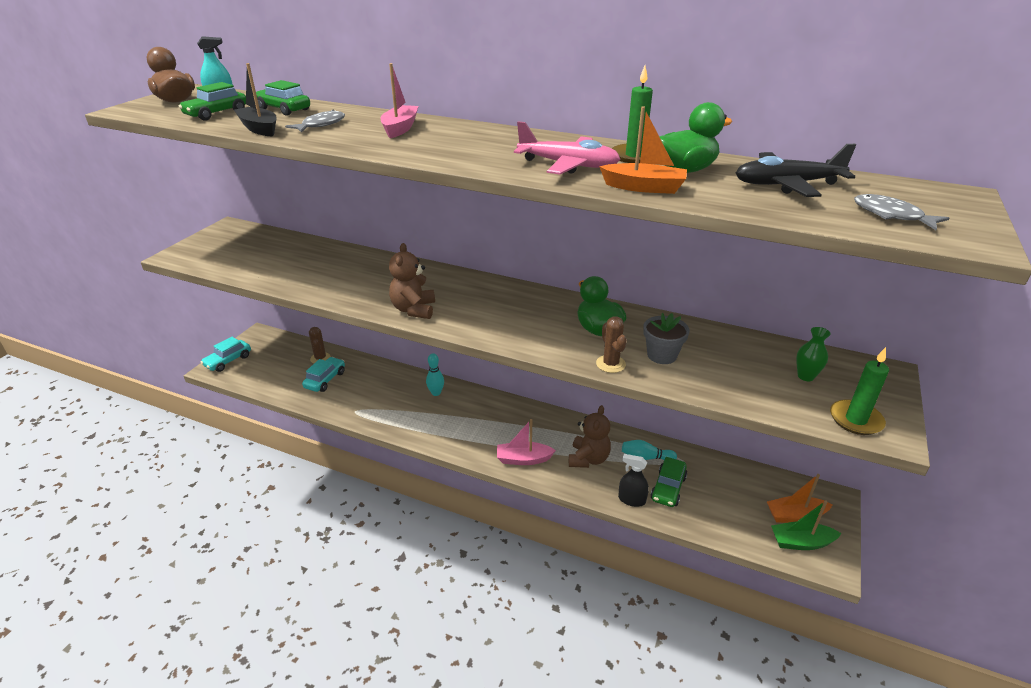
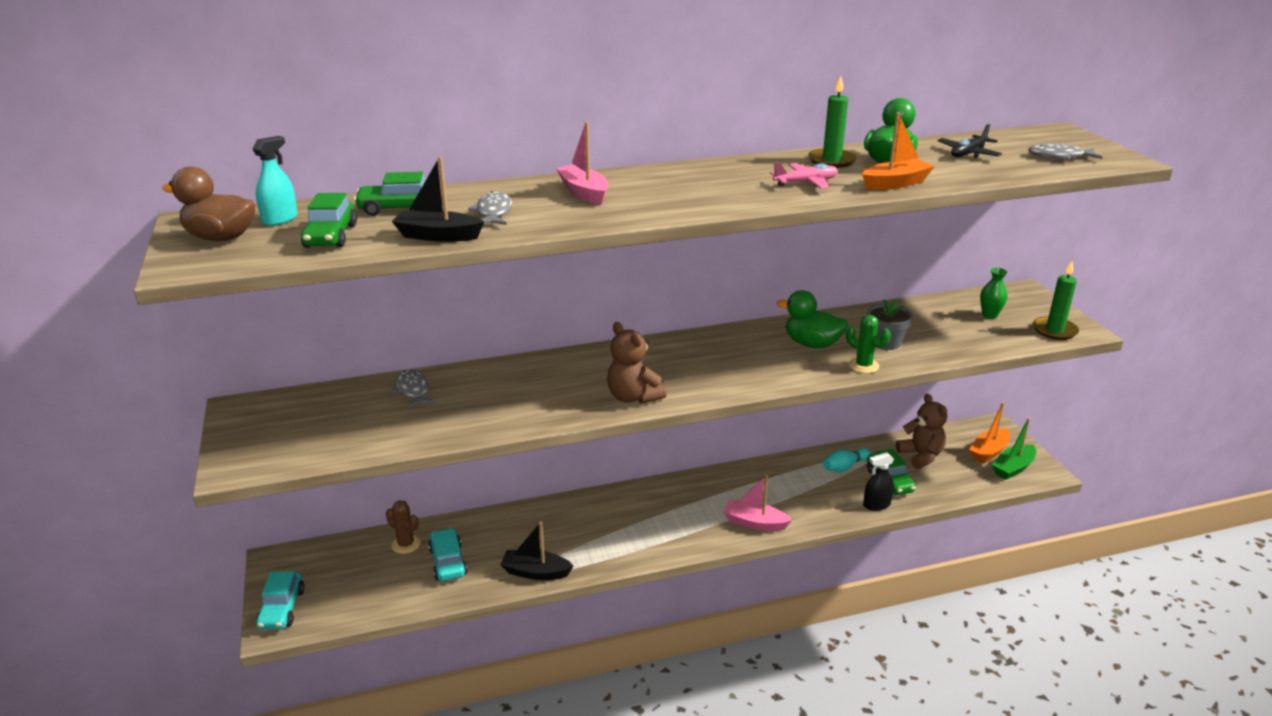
camera: 40 degrees left, 5 degrees down
turquoise bowling pin [426,353,444,396] -> none
pink boat [497,419,556,465] -> pink boat turned 60 degrees clockwise [723,474,792,531]
pink plane [514,121,620,175] -> pink plane [770,162,838,189], size x0.66
brown teddy bear [569,405,611,468] -> brown teddy bear moved to [896,394,947,469]
brown cactus [596,316,627,373] -> green cactus [846,315,891,373]
black plane [736,144,857,197] -> black plane [938,124,1002,158], size x0.66
none -> grey fish [391,369,436,409]
none -> black boat [500,522,573,580]

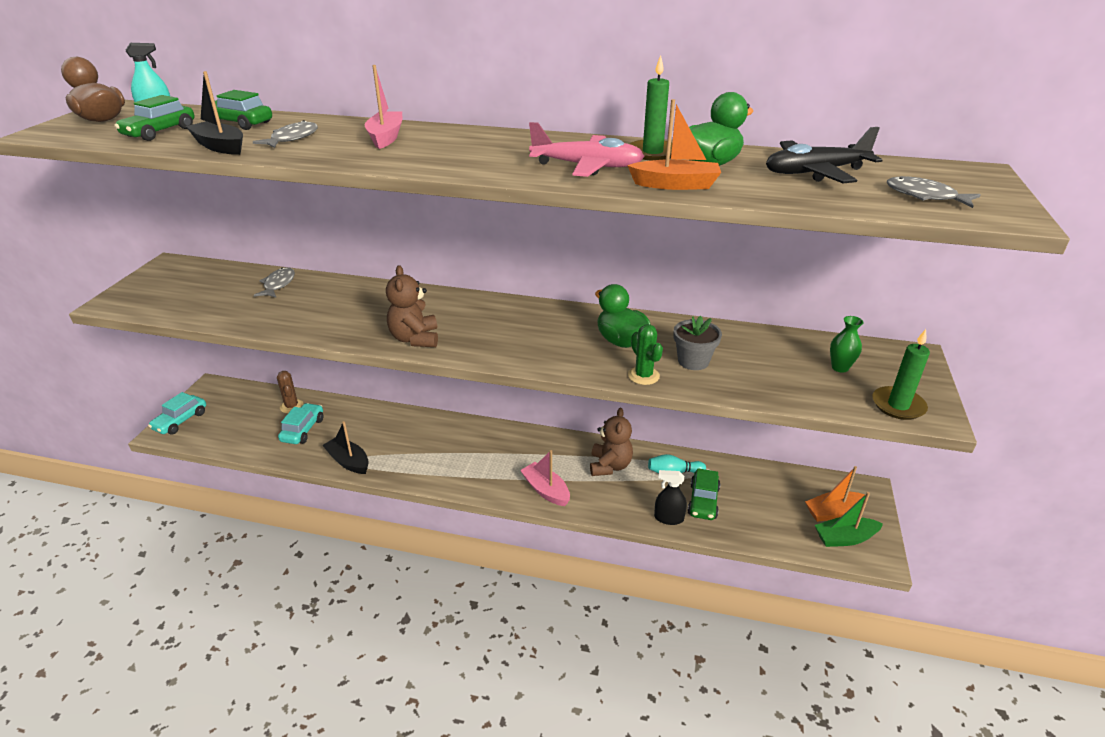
camera: 30 degrees right, 5 degrees up
pink plane [770,162,838,189] -> pink plane [529,122,645,177], size x1.51
brown teddy bear [896,394,947,469] -> brown teddy bear moved to [590,408,633,476]
black plane [938,124,1002,158] -> black plane [766,127,882,183], size x1.51

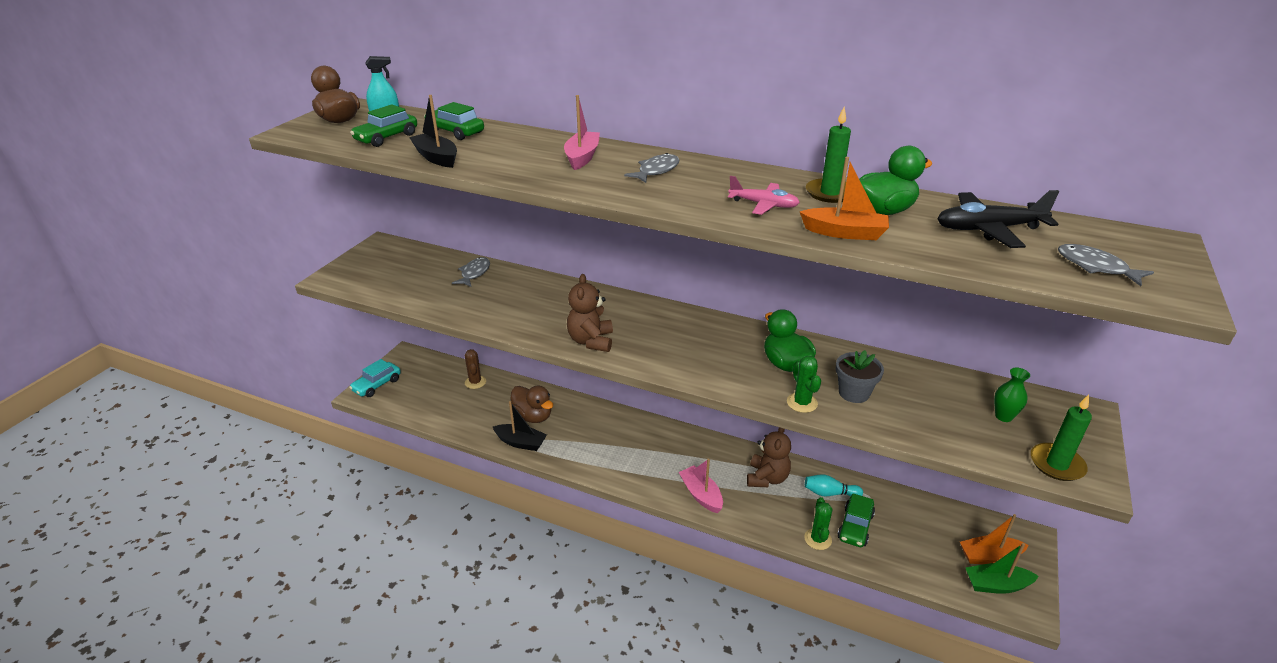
camera: 10 degrees right, 0 degrees up
grey fish [253,120,318,148] -> grey fish moved to [624,153,679,183]
turquoise car [278,403,323,444] -> none
black boat [322,421,369,474] -> black boat turned 150 degrees clockwise [493,401,547,451]
pink plane [529,122,645,177] -> pink plane [728,176,800,215], size x0.66
black spray bottle [654,470,687,525] -> green cactus [804,497,833,550]
none -> brown duck [510,386,553,423]

